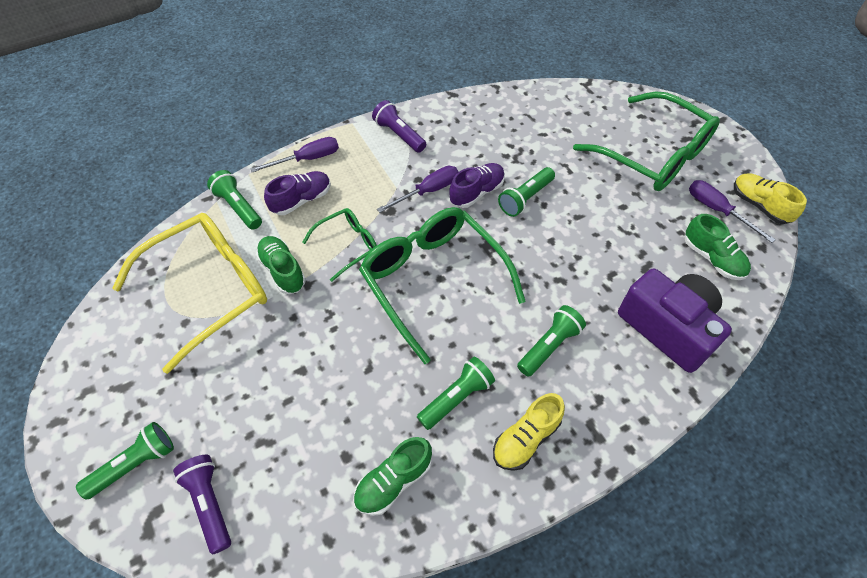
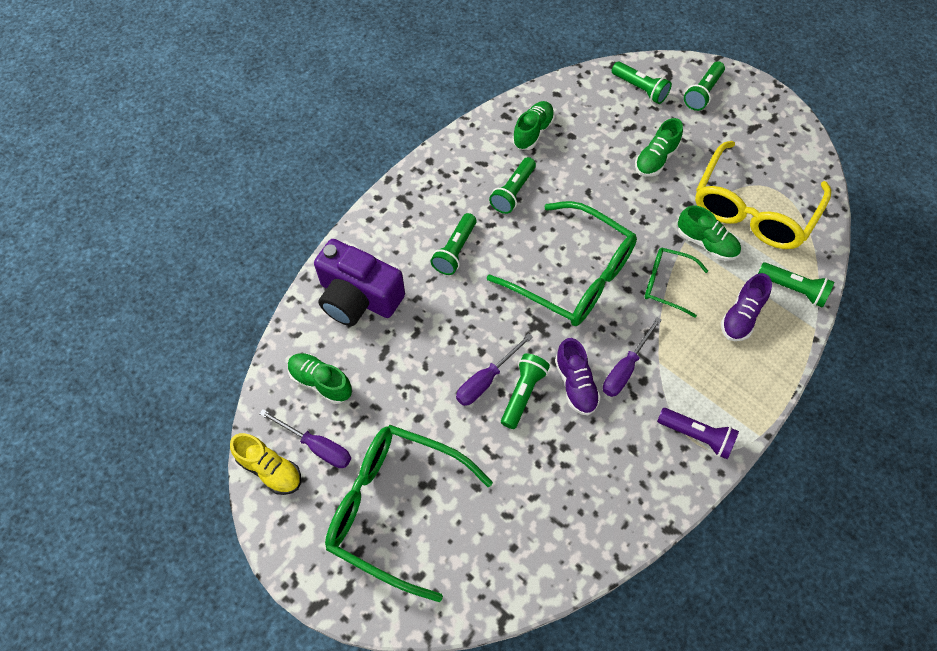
camera: 160 degrees right, 5 degrees up
purple flashlight [173,455,231,554] -> green flashlight [612,62,672,104]
purple screwdriver [250,137,339,172] -> purple screwdriver moved to [456,333,533,406]
green glasses [302,208,377,282] -> green glasses turned 75 degrees clockwise [645,248,708,318]
purple shoe [449,163,505,208] -> purple shoe turned 45 degrees counterclockwise [555,338,601,415]
yellow shoe [493,393,565,471] -> none
none -> green shoe [635,118,683,177]

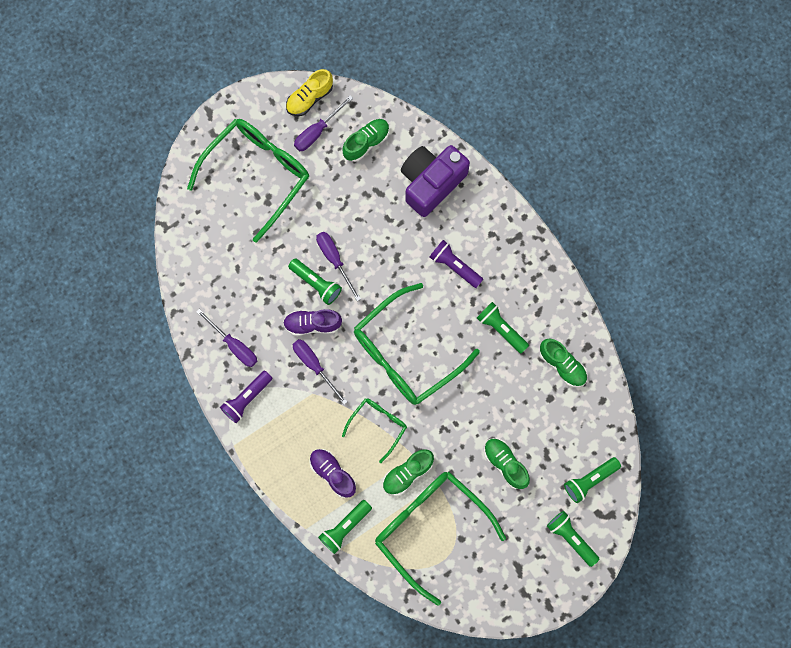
camera: 105 degrees right, 15 degrees up
green flashlight [431,213,476,275] -> purple flashlight [430,240,483,288]
yellow glasses [695,141,831,249] -> green glasses [375,472,506,606]
none -> purple screwdriver [196,309,257,367]

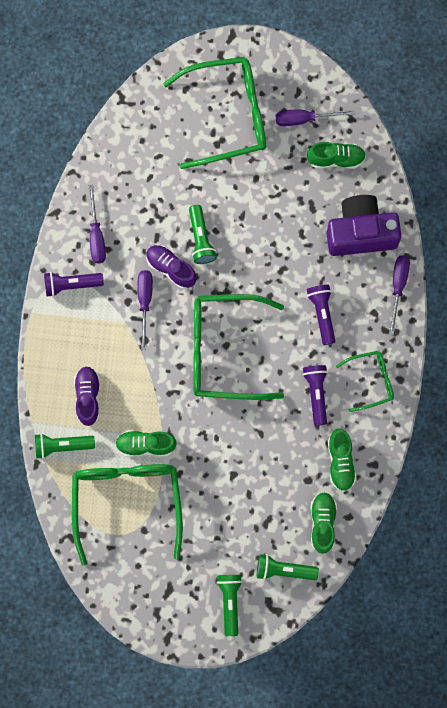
camera: 40 degrees right, 0 degrees up
yellow shoe [286,69,333,116] -> none
purple screwdriver [316,232,361,301] -> purple screwdriver moved to [389,255,410,335]
green glasses [342,398,407,463] -> green glasses moved to [336,351,394,412]
green flashlight [477,302,529,353] -> purple flashlight [302,365,328,426]
green shoe [484,438,530,489] -> green shoe moved to [310,492,337,554]

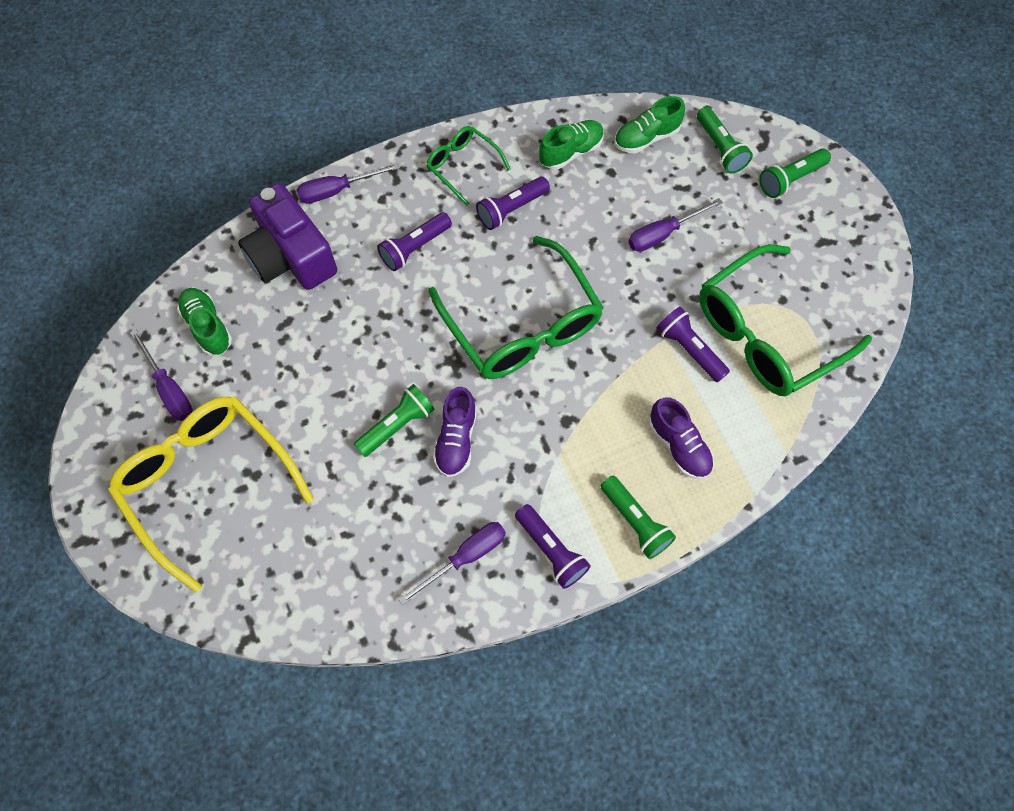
camera: 120 degrees left, 10 degrees down
green flashlight [35,433,95,459] -> green flashlight moved to [600,476,676,559]
purple shoe [74,366,100,426] -> purple shoe turned 90 degrees counterclockwise [649,397,714,479]
green shoe [115,430,177,457] -> purple flashlight [657,307,730,382]
purple screwdriver [138,270,153,351] -> purple screwdriver moved to [628,198,723,252]
green glasses [163,57,266,169] -> yellow glasses [108,397,314,592]

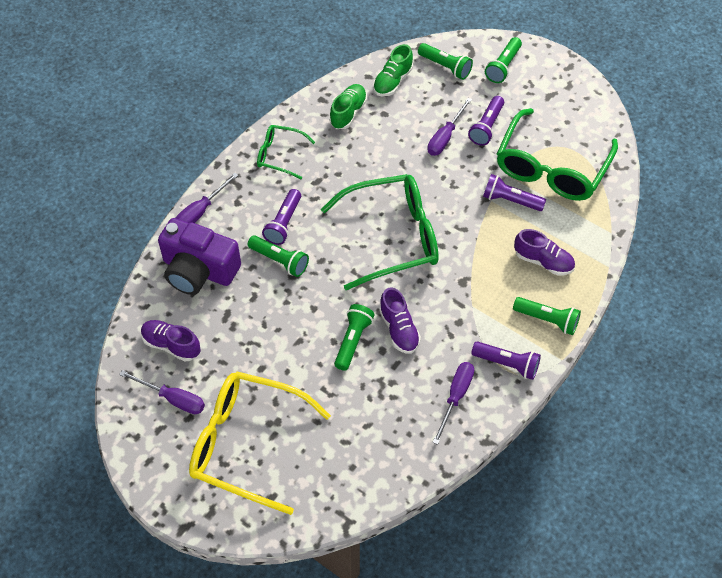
camera: 30 degrees left, 10 degrees down
green shoe [177,288,232,356] -> purple shoe [141,320,201,362]
green glasses [428,236,604,379] -> green glasses turned 45 degrees counterclockwise [321,174,439,290]
purple flashlight [476,177,550,230] -> purple flashlight moved to [468,96,504,146]
none -> green flashlight [247,236,309,277]

